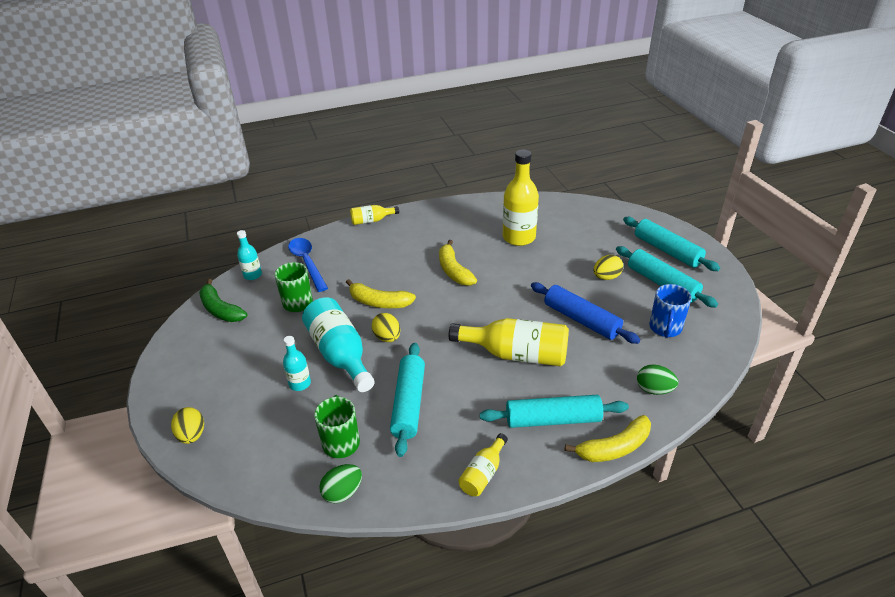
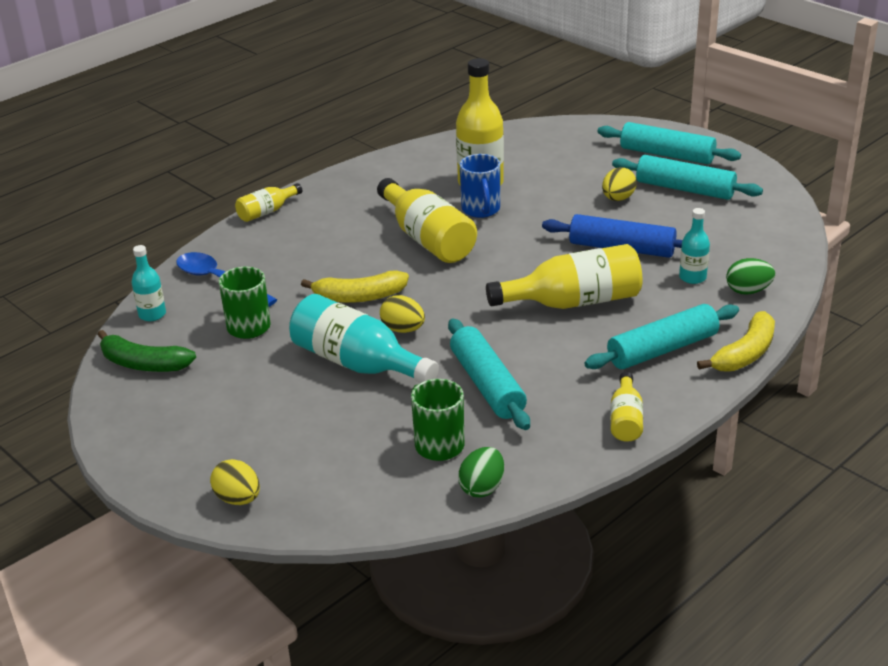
camera: 25 degrees left, 5 degrees down
turquoise bottle [283,336,311,391] -> turquoise bottle moved to [679,208,710,284]
yellow banana [439,240,477,286] -> yellow bottle [377,178,477,263]
blue mug [649,284,692,338] -> blue mug moved to [460,154,500,218]

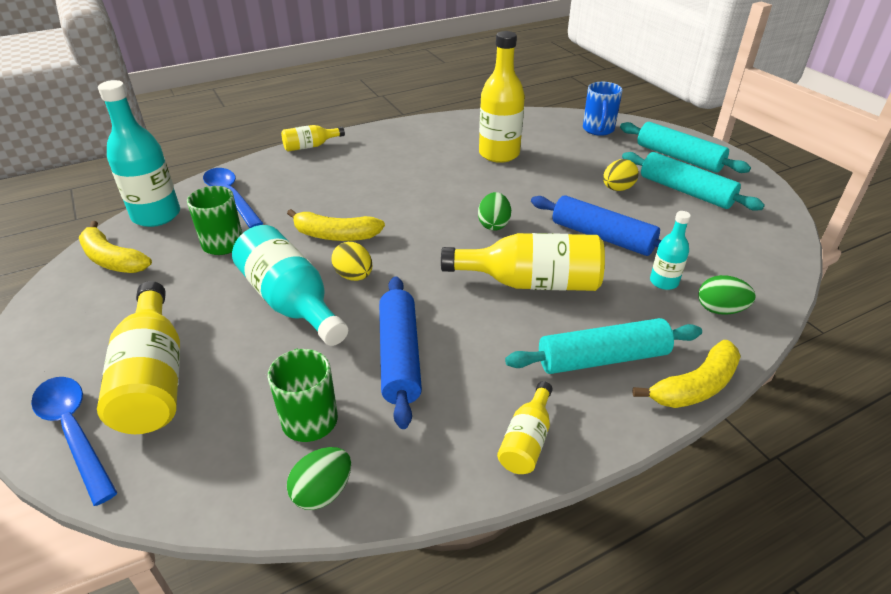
camera: 15 degrees right, 5 degrees up
green banana [97,330,196,372] -> yellow banana [79,221,152,273]
turquoise bottle [131,245,166,321] -> turquoise bottle [98,80,180,227], size x1.90
yellow egg [210,459,260,505] -> blue spoon [31,377,118,506]
yellow bottle [377,178,477,263] -> yellow bottle moved to [97,281,180,434]
turquoise rolling pin [448,319,530,430] -> blue rolling pin [379,276,422,429]
blue mug [460,154,500,218] -> blue mug moved to [583,82,623,136]
none -> green egg [478,192,511,231]

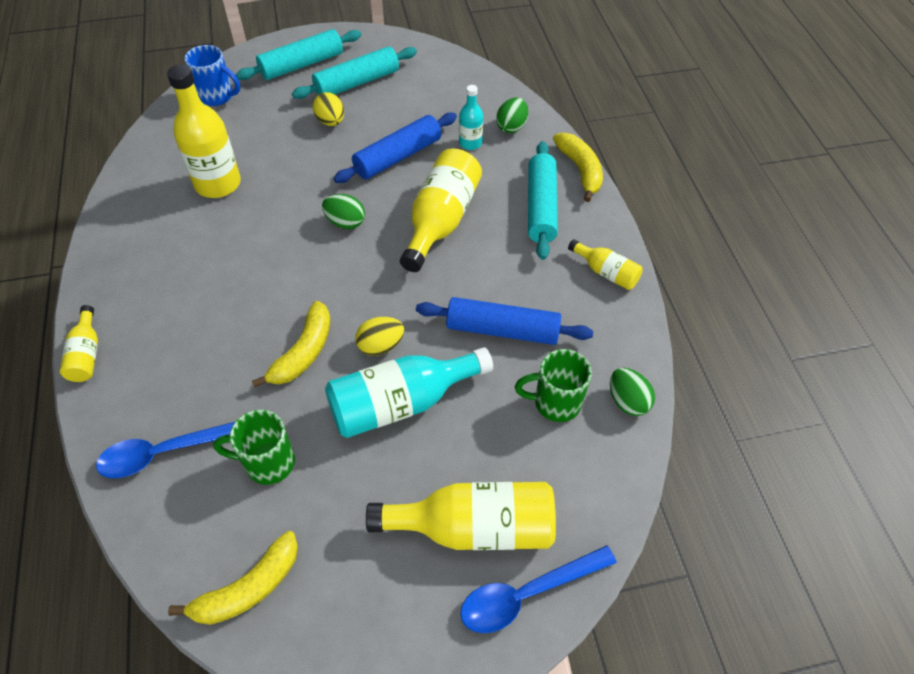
camera: 75 degrees left, 15 degrees up
turquoise bottle [98,80,180,227] -> none

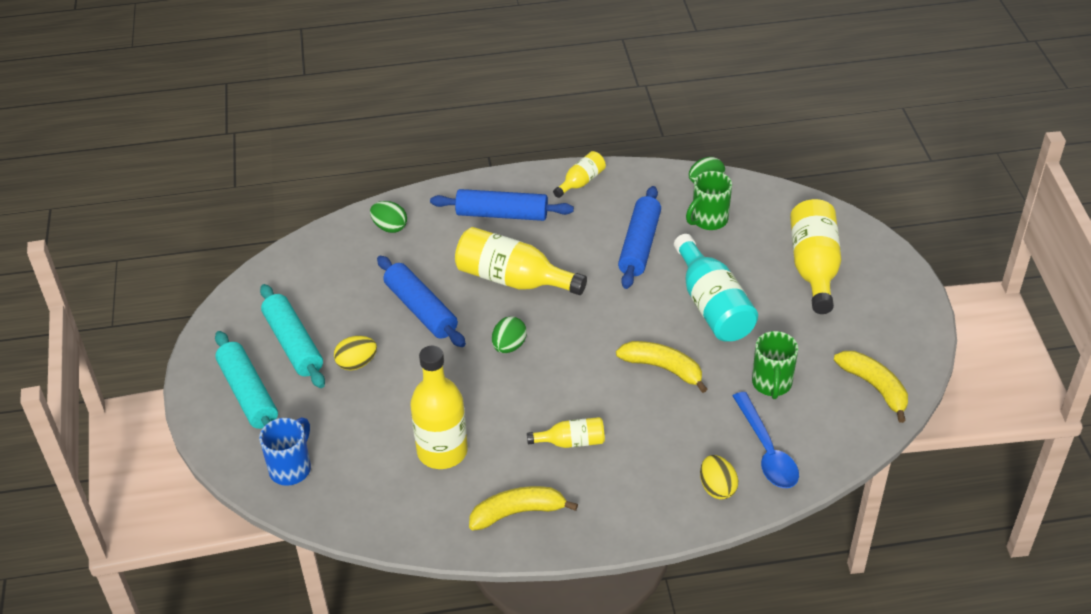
camera: 85 degrees left, 10 degrees down
yellow bottle [60,305,98,382] -> yellow bottle moved to [527,417,605,448]
yellow egg [355,317,404,356] -> yellow egg moved to [700,455,738,500]
turquoise bottle [459,85,483,150] -> none
blue spoon [460,545,617,633] -> none
green mug [515,349,592,422] -> green mug turned 45 degrees clockwise [686,171,732,230]
turquoise rolling pin [528,141,558,260] -> blue rolling pin [430,189,574,221]
yellow banana [553,132,603,202] -> yellow banana moved to [469,486,578,531]

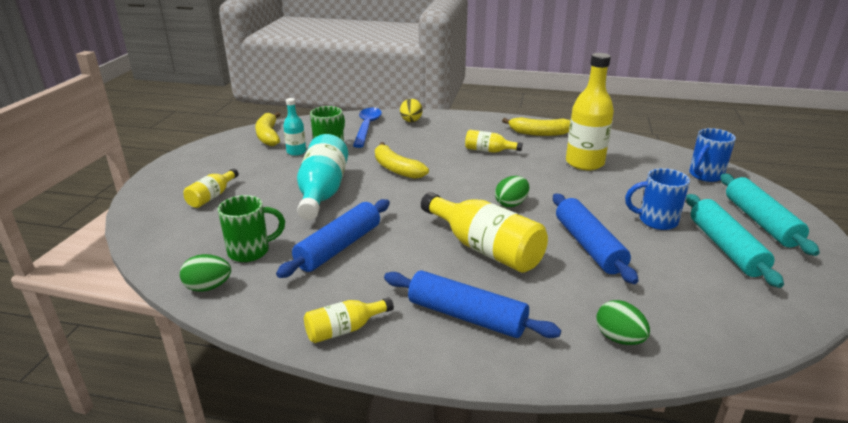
camera: 160 degrees left, 15 degrees down
yellow egg [334,336,377,371] -> blue mug [625,168,690,230]
yellow bottle [790,199,842,314] -> yellow bottle [183,168,239,208], size x0.53
none -> turquoise bottle [283,98,306,156]

